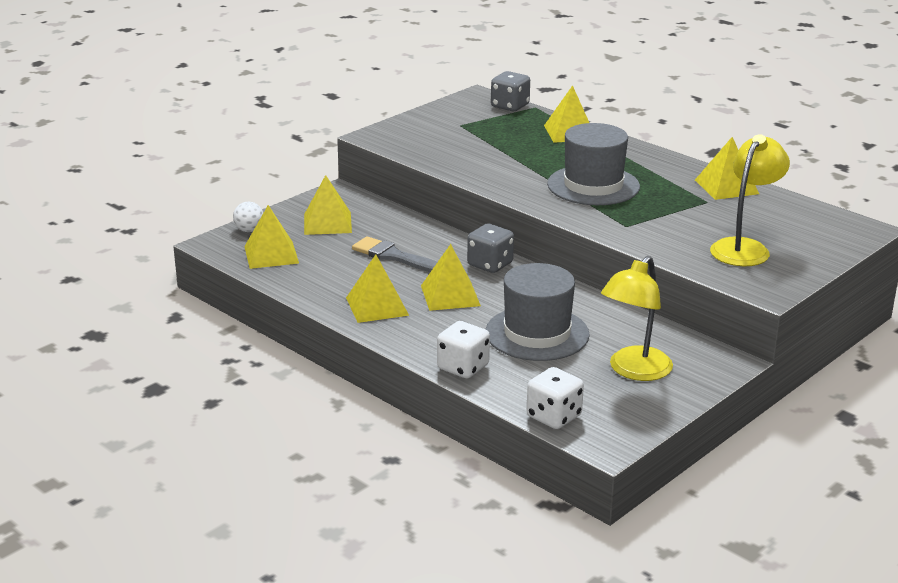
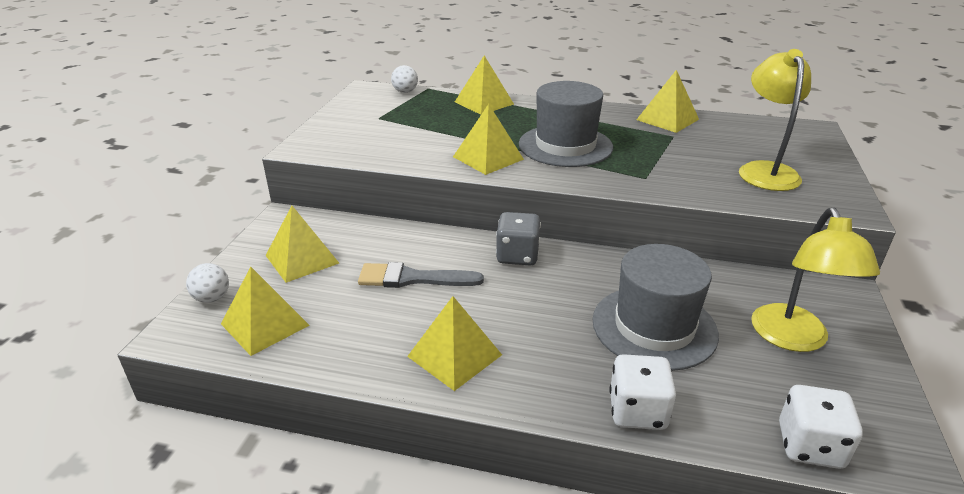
camera: 30 degrees left, 5 degrees up
yellow pyramid [421,244,481,311] -> yellow pyramid moved to [453,104,524,175]
grey dice [491,71,530,111] -> white ball [391,65,418,93]

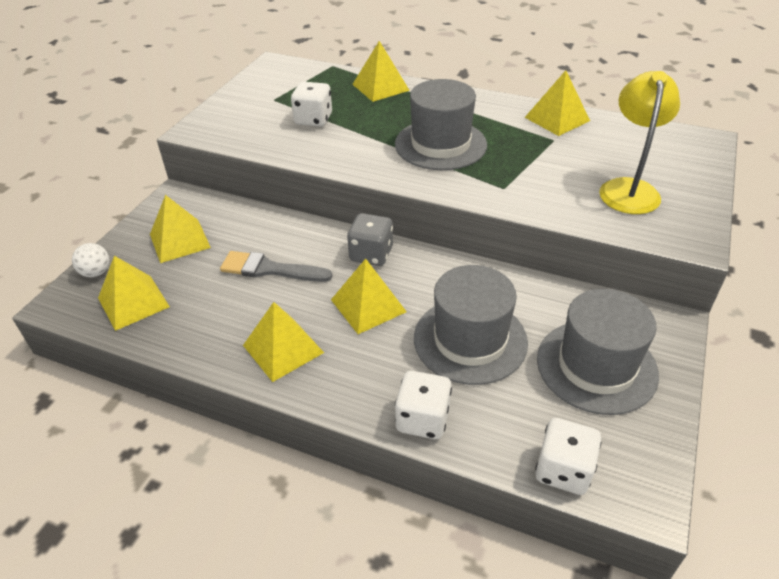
camera: 10 degrees right, 10 degrees up
white ball [391,65,418,93] -> none
yellow pyramid [453,104,524,175] -> yellow pyramid moved to [331,259,407,334]
yellow lamp [751,207,880,352] -> grey hat [537,289,659,415]
none -> white dice [291,82,332,127]

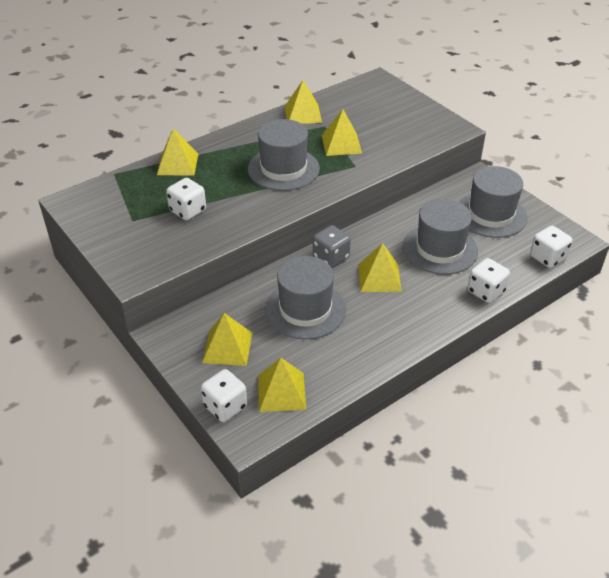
camera: 60 degrees left, 0 degrees up
white ball [72,243,109,277] -> white dice [201,369,247,422]
grey brush [220,251,332,282] -> grey hat [265,256,346,339]
yellow pyramid [243,302,324,382] -> yellow pyramid moved to [322,109,362,156]
yellow lamp [599,71,680,214] -> none

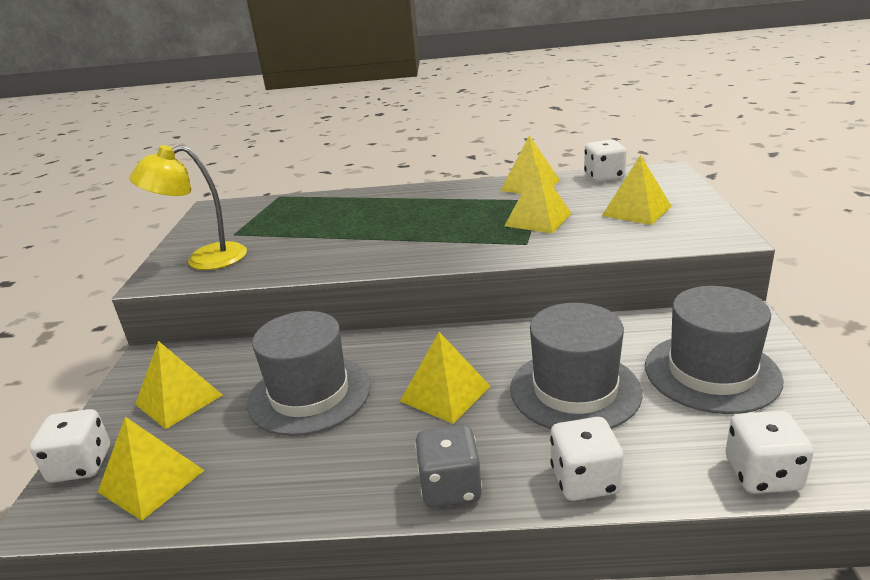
camera: 40 degrees right, 15 degrees down
yellow pyramid [157,129,198,176] -> yellow pyramid moved to [602,155,672,225]
white dice [166,178,206,221] -> white dice moved to [584,140,627,182]
grey hat [248,119,320,191] -> none
grey dice [313,225,351,268] -> grey dice moved to [415,425,482,508]
none -> yellow lamp [129,145,247,270]

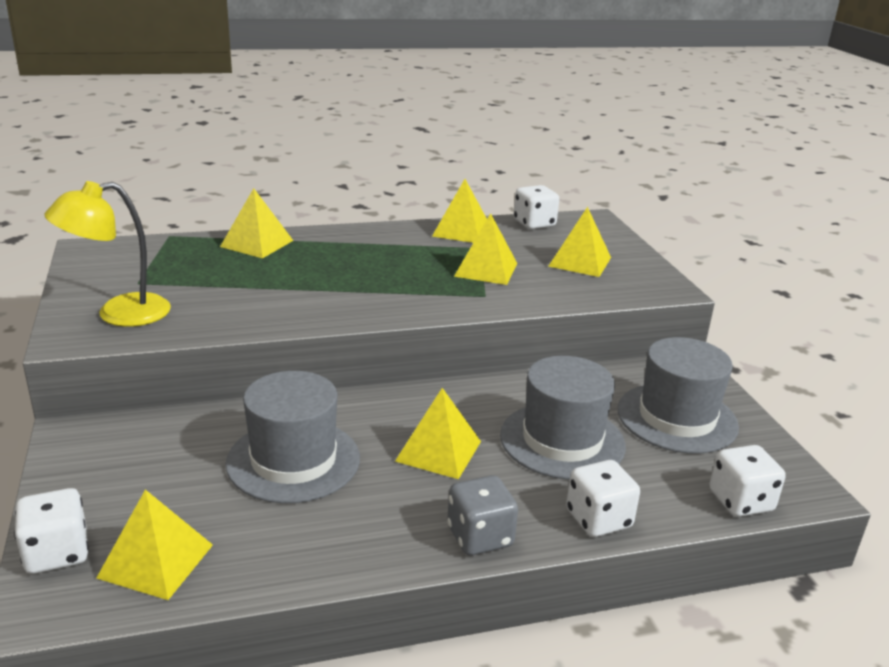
camera: 20 degrees left, 0 degrees up
yellow pyramid [135,341,223,429] -> yellow pyramid moved to [220,188,293,258]

